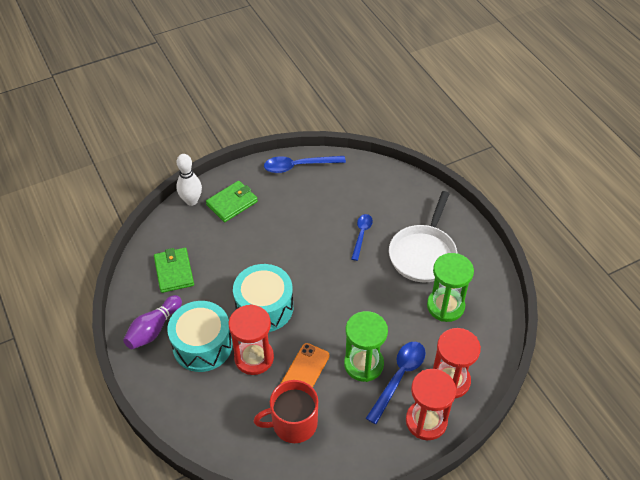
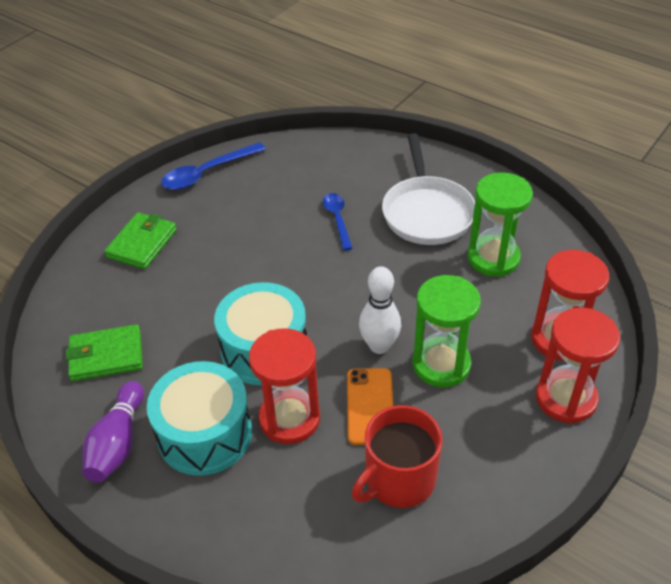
camera: 25 degrees left, 5 degrees down
green wallet [154,248,194,293] -> green wallet turned 60 degrees counterclockwise [66,324,143,381]
white bowling pin [176,154,202,206] -> white bowling pin moved to [359,266,401,354]
blue spoon [366,342,426,424] -> none

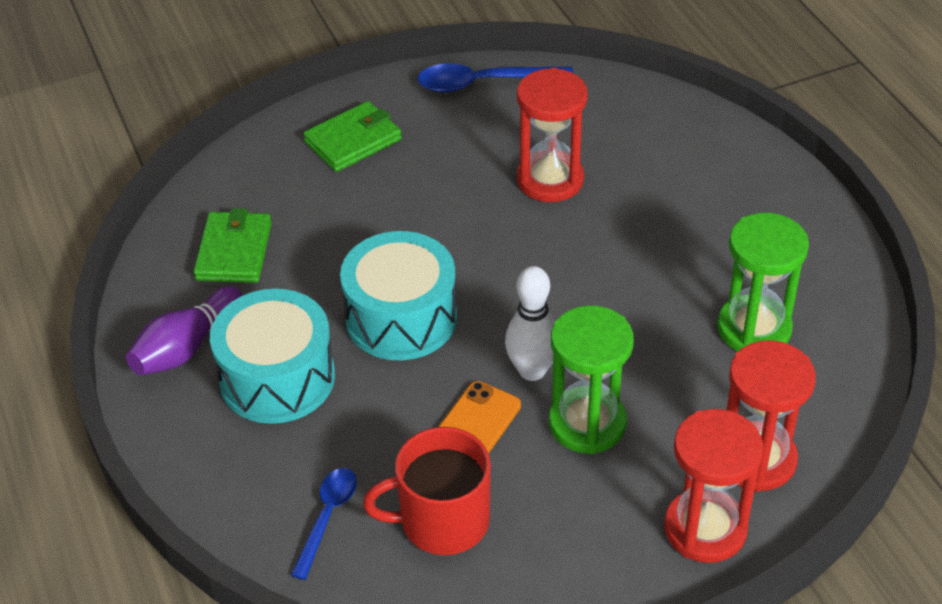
camera: 30 degrees right, 0 degrees up
green wallet [66,324,143,381] -> green wallet turned 75 degrees clockwise [193,208,272,283]
red hourglass [249,328,320,444] -> red hourglass moved to [517,68,588,202]
blue spoon [323,193,352,250] -> blue spoon moved to [291,468,357,580]
white pan [382,133,475,245] -> none

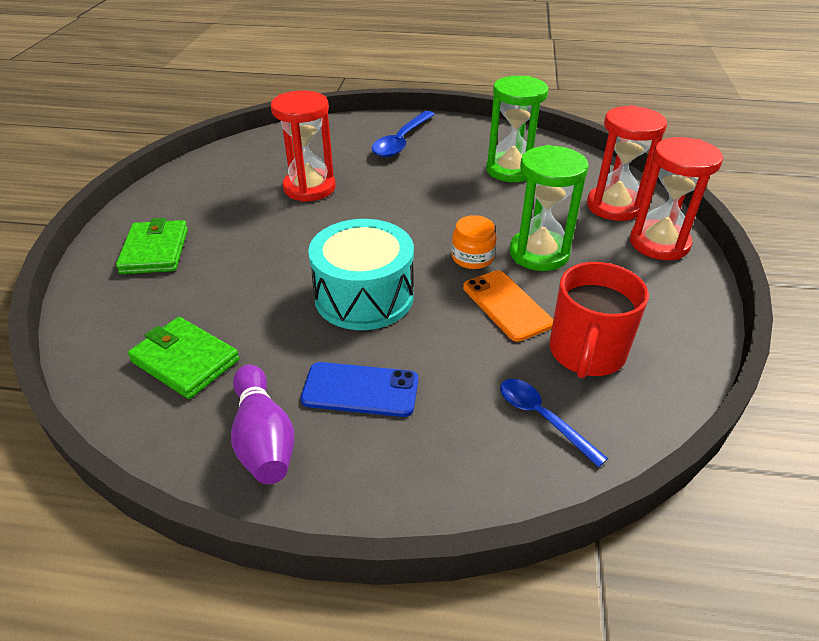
camera: 60 degrees left, 5 degrees down
turquoise drum [210,289,335,424] -> blue phone [301,362,418,417]
blue spoon [418,63,574,92] -> blue spoon moved to [372,111,435,157]
white bowling pin [505,266,555,381] -> orange jar [451,215,497,269]

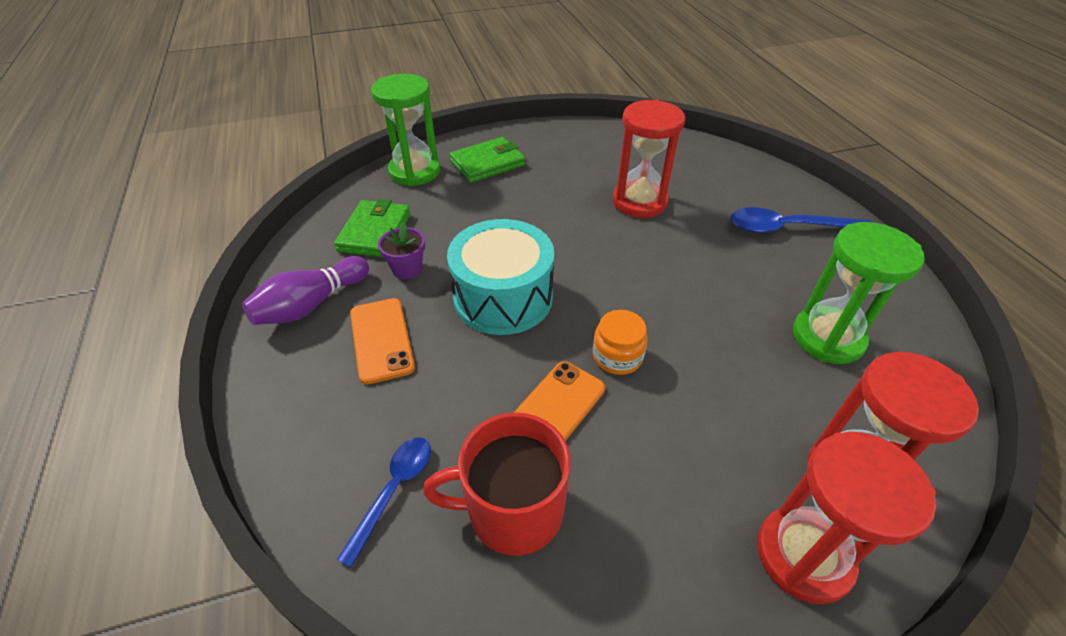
camera: 65 degrees right, 5 degrees up
blue phone [301,362,418,417] -> orange phone [350,298,415,385]
green hourglass [510,145,589,271] -> green hourglass moved to [371,74,440,186]
none -> purple flower pot [378,222,425,279]

